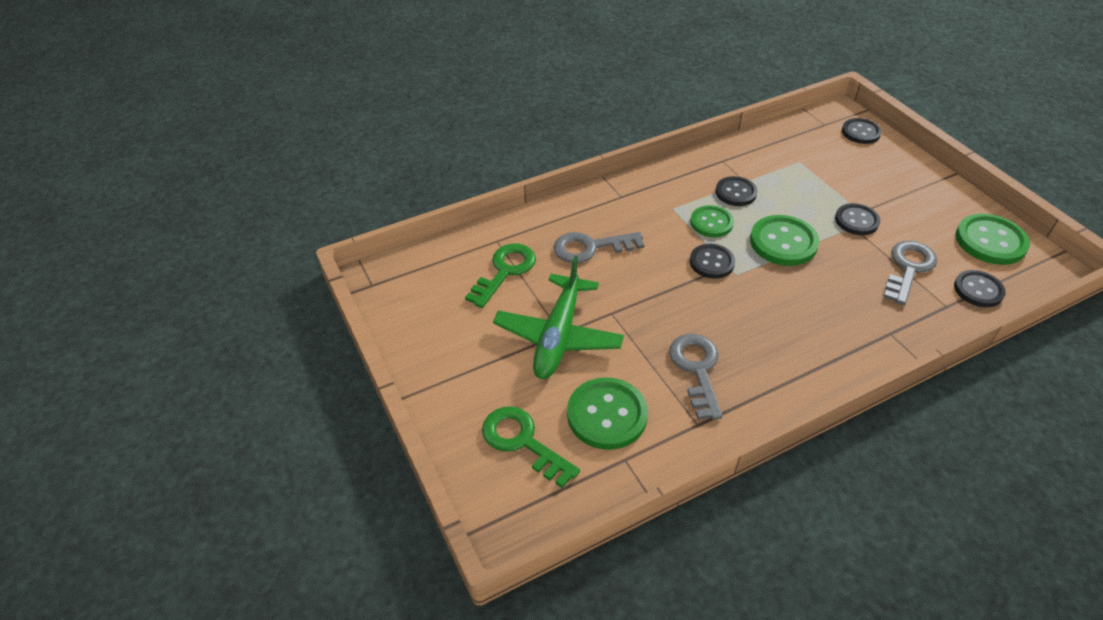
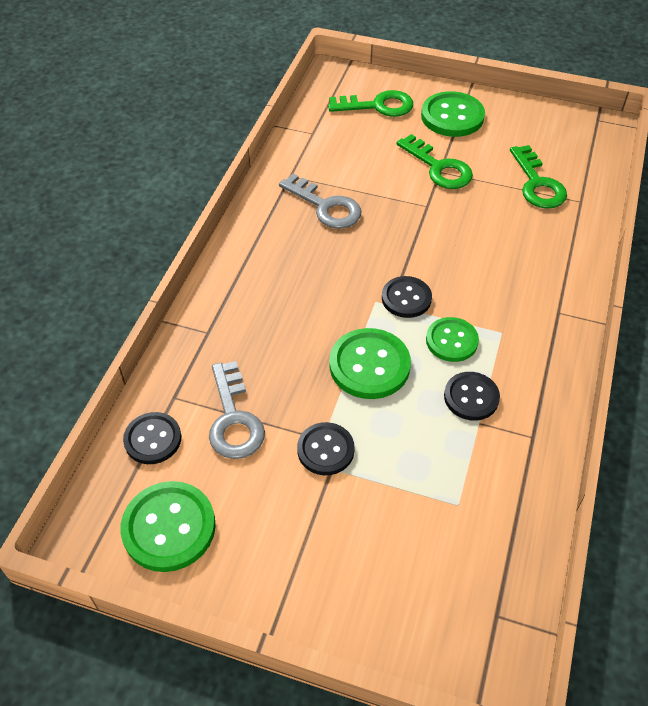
camera: 135 degrees right, 5 degrees up
green plane [493,256,624,379] -> green key [396,134,473,189]
grey key [554,232,644,263] -> none
green button [567,377,648,450] -> green button moved to [421,91,485,137]
black button [842,118,882,144] -> none

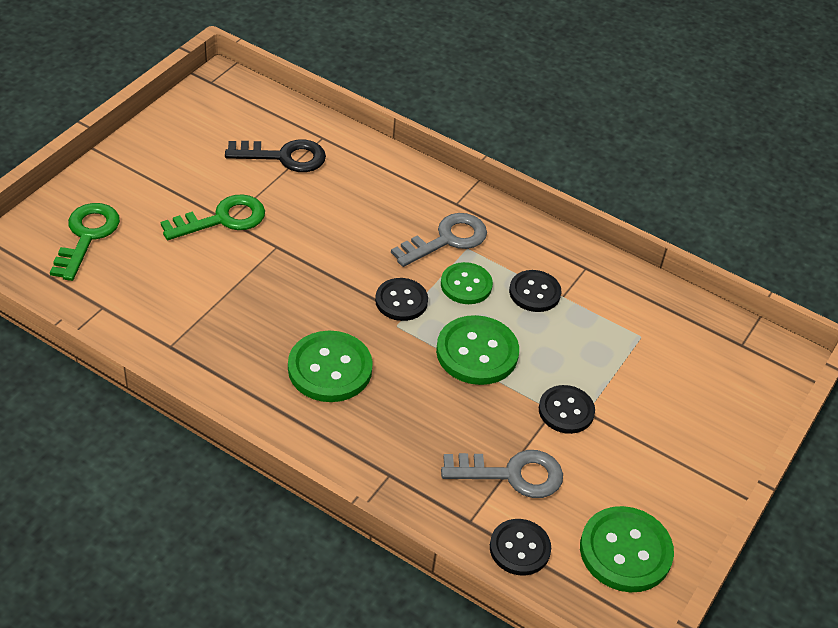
camera: 80 degrees left, 5 degrees down
grey key [279,174,361,229] -> grey key moved to [391,213,487,267]
green button [421,91,485,137] -> green button moved to [288,331,373,402]
green key [510,145,567,209] -> black key [225,139,326,172]

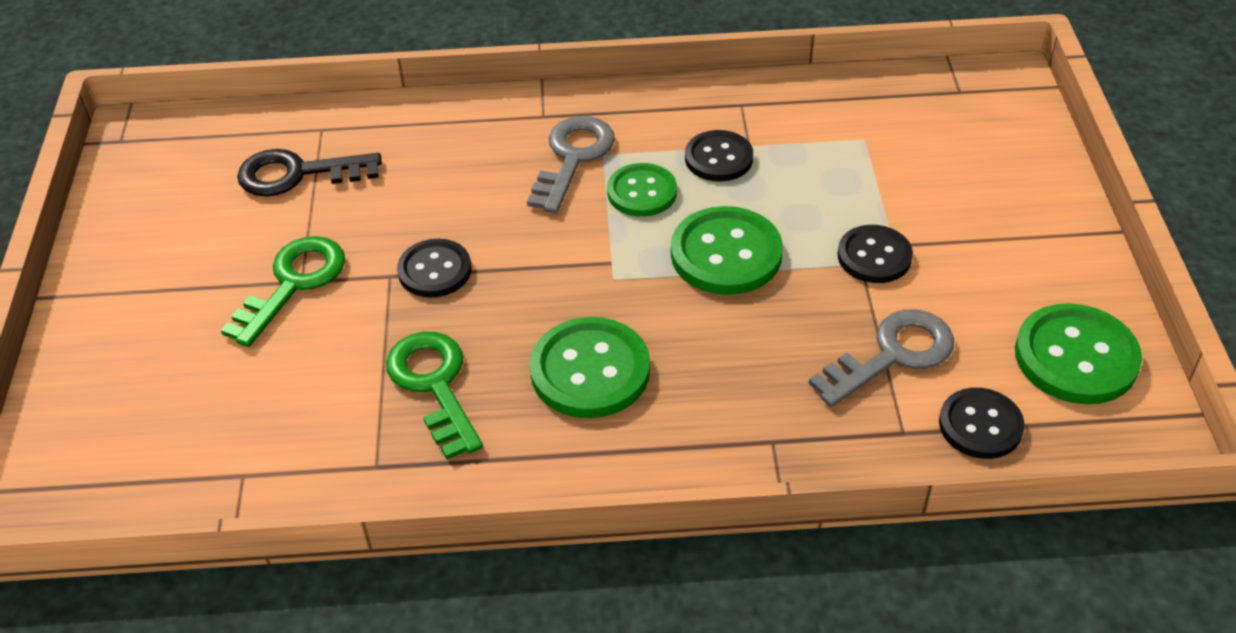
camera: 30 degrees left, 0 degrees up
green key [50,203,120,281] -> green key moved to [386,332,483,460]
black key [225,139,326,172] -> black key turned 150 degrees counterclockwise [237,149,382,197]
black button [375,278,428,321] -> black button moved to [397,239,471,298]

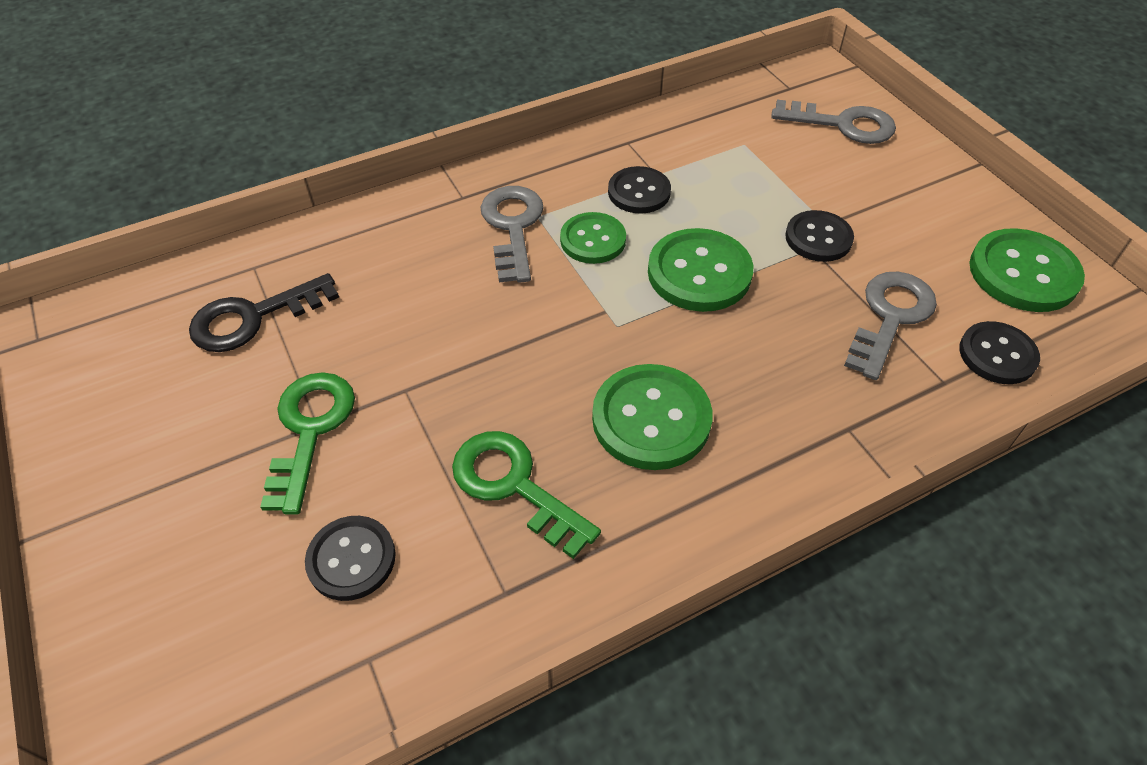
camera: 25 degrees left, 5 degrees up
black button [397,239,471,298] -> black button moved to [305,516,396,601]
none -> grey key [771,100,896,144]

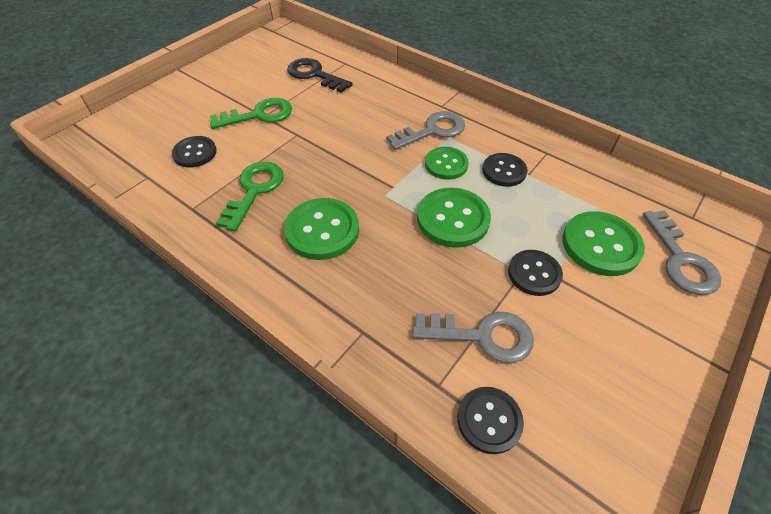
camera: 65 degrees right, 0 degrees up
green button [969,228,1085,312] -> green button moved to [562,211,645,276]

